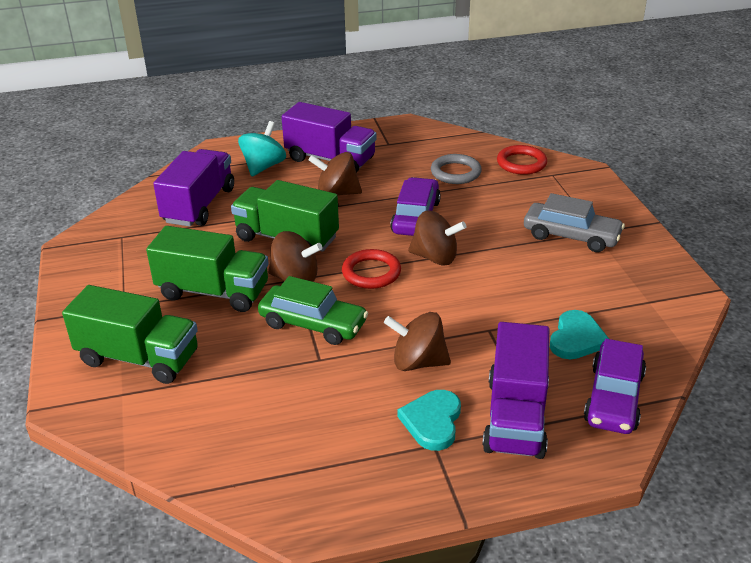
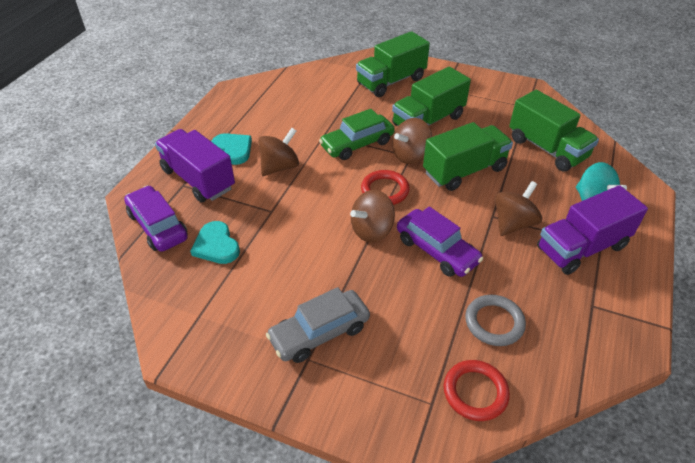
camera: 125 degrees right, 10 degrees up
purple truck [153,149,234,226] -> green truck [509,90,599,171]

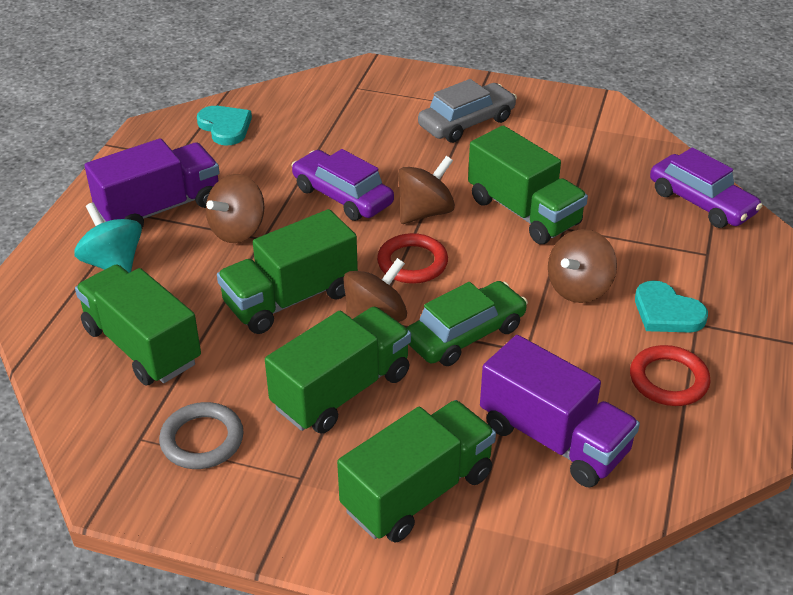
camera: 175 degrees right, 5 degrees down
purple truck [155,129,235,202] -> purple truck moved to [480,335,640,488]
turquoise heart [190,221,240,264] -> turquoise heart moved to [197,106,252,145]
red ring [444,360,510,421] -> red ring moved to [630,345,711,406]
grey ring [465,295,526,346] -> grey ring moved to [159,402,244,469]
none -> green truck [468,125,588,244]

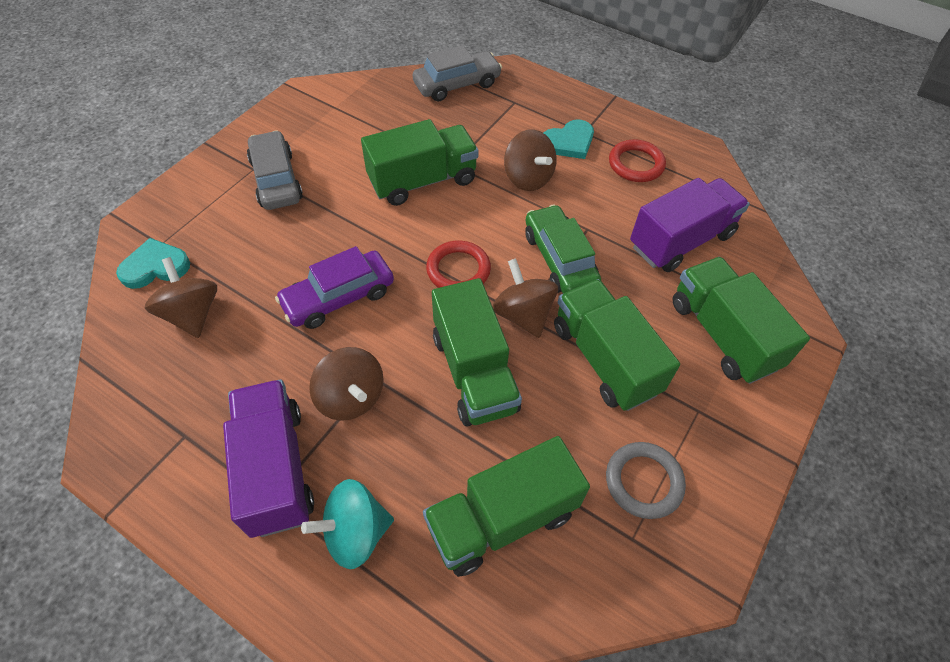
camera: 75 degrees left, 15 degrees up
turquoise heart [197,106,252,145] -> turquoise heart moved to [116,238,190,289]
brown spinning top [398,156,455,224] -> brown spinning top moved to [145,257,217,338]
purple car [650,147,762,228] -> grey car [413,45,502,101]

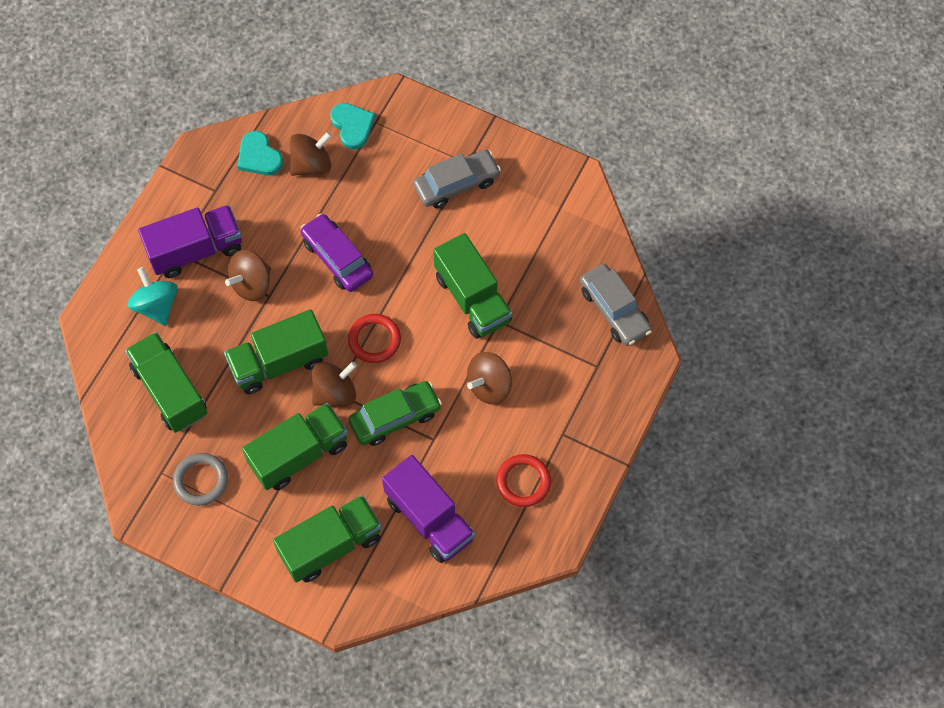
camera: 85 degrees right, 10 degrees up
turquoise heart [544,120,594,159] -> turquoise heart moved to [238,131,283,175]

